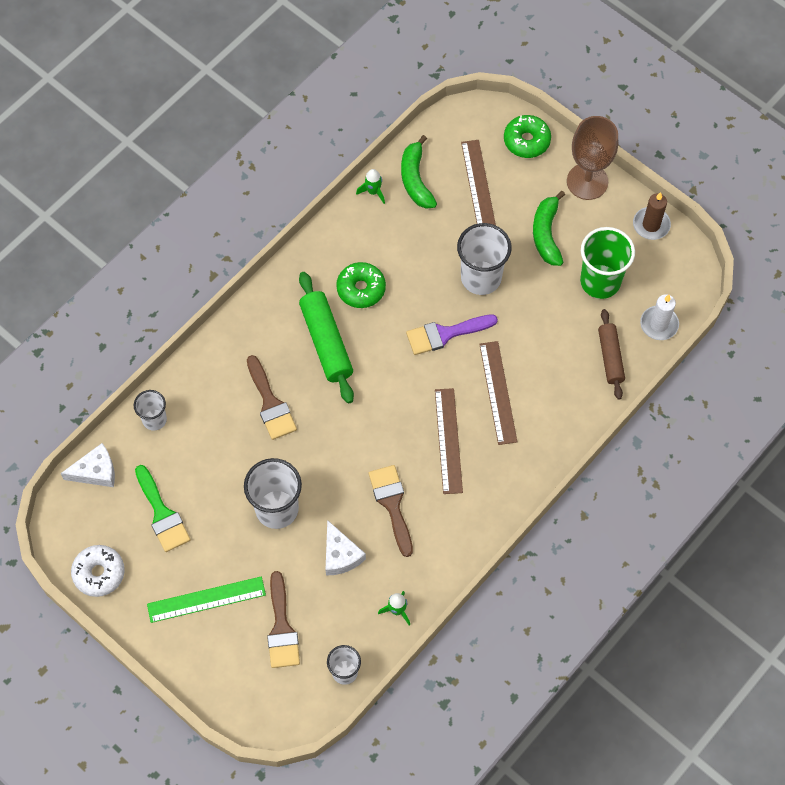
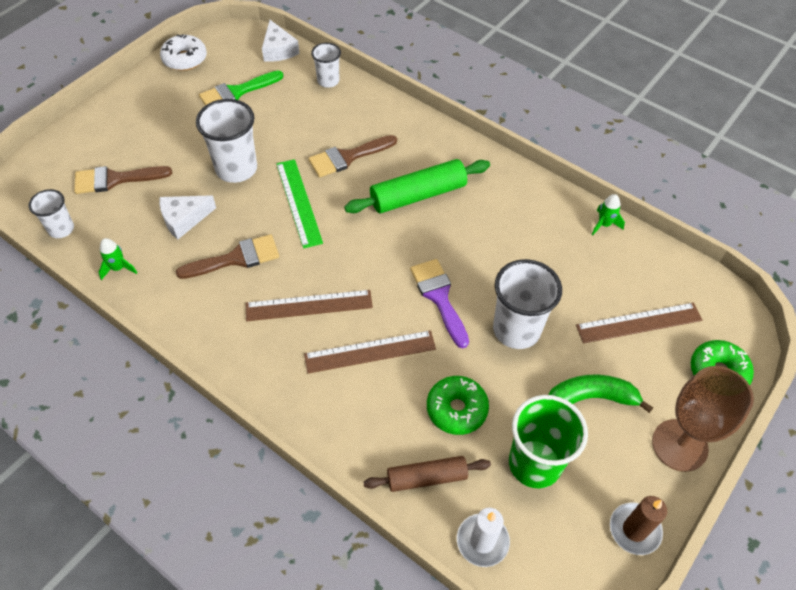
camera: 85 degrees right, 10 degrees down
green ruler [147,576,266,623] -> green ruler moved to [276,159,323,248]
green donut [336,262,386,308] -> green donut moved to [427,376,489,435]
green banana [401,135,437,209] -> none

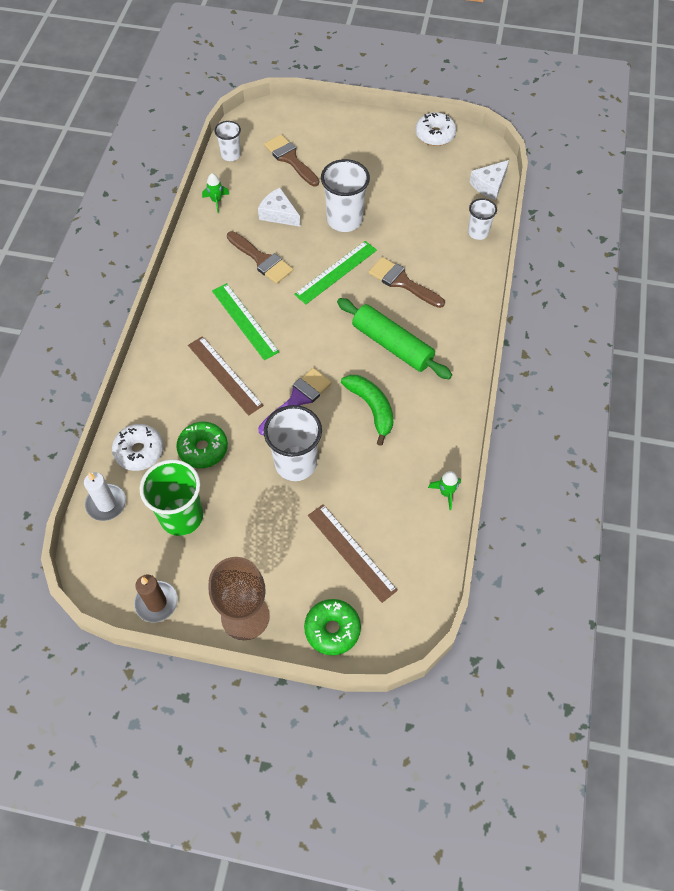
camera: 65 degrees right, 5 degrees up
green brush [199,71,283,106] -> none
brown ruler [246,290,373,321] -> green ruler [212,283,279,360]
brown rolling pin [363,456,491,492] -> white donut [112,424,164,471]
green banana [548,375,654,413] -> green banana moved to [341,375,393,446]

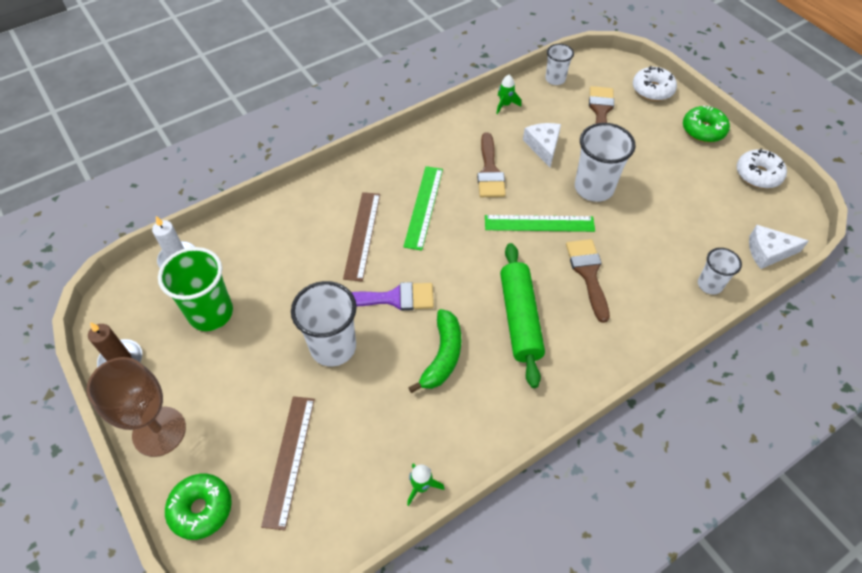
camera: 45 degrees right, 5 degrees down
white donut [112,424,164,471] -> white donut moved to [633,66,677,101]
green donut [176,422,228,468] -> green donut moved to [683,105,730,142]

